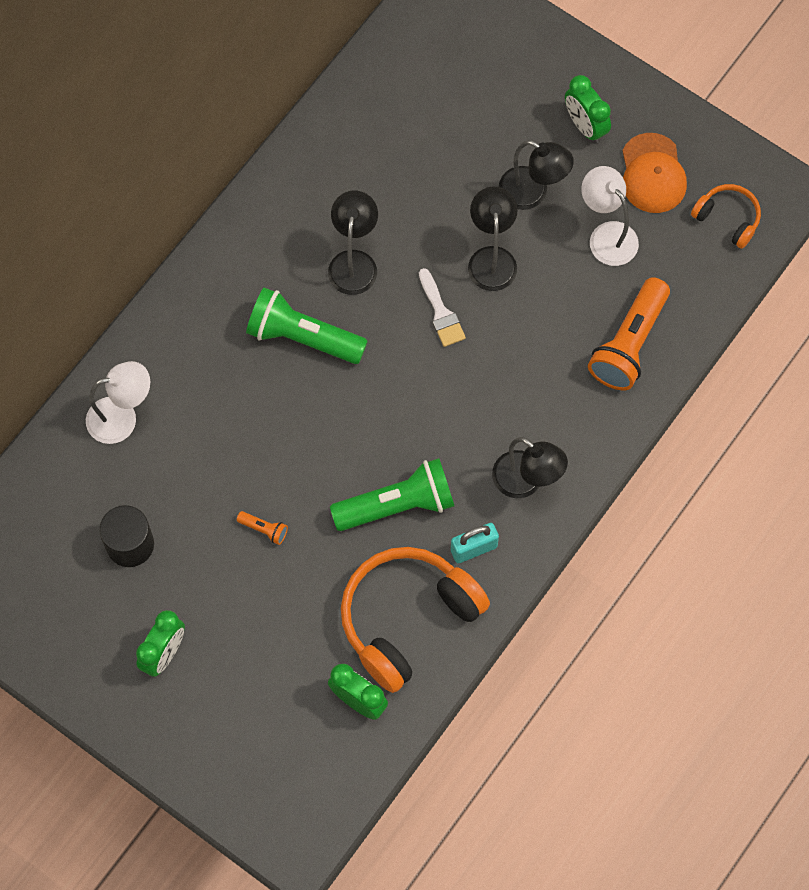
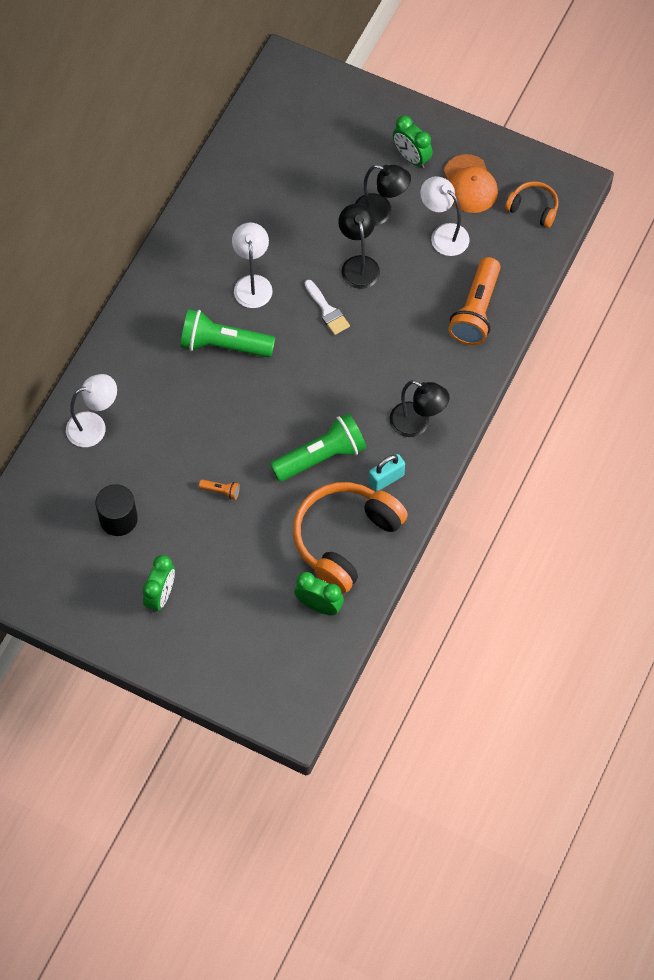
camera: 10 degrees left, 5 degrees down
black lamp [328,191,378,295] -> white lamp [232,222,273,308]

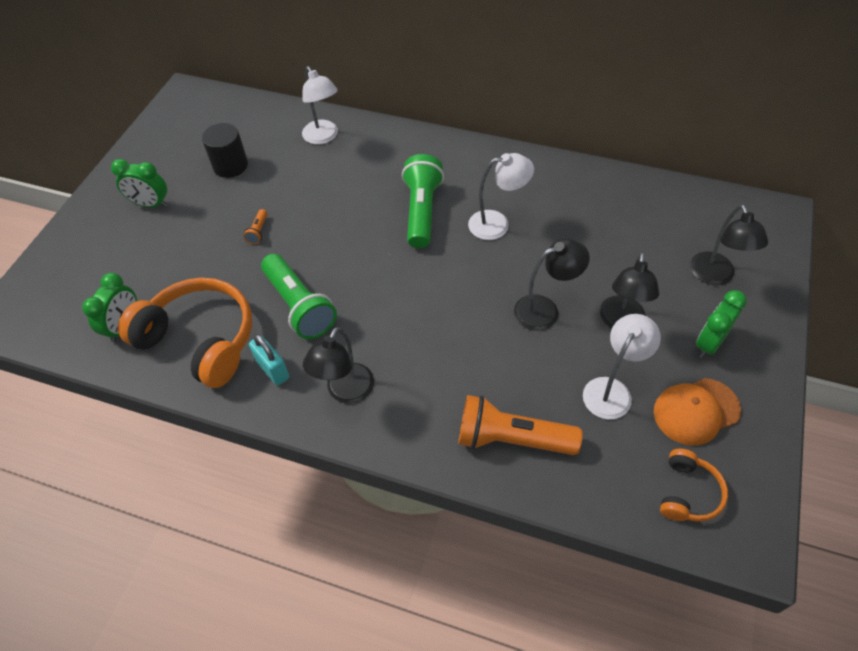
camera: 85 degrees right, 10 degrees down
white brush [305,280,350,335] -> none
none -> black lamp [690,205,769,285]

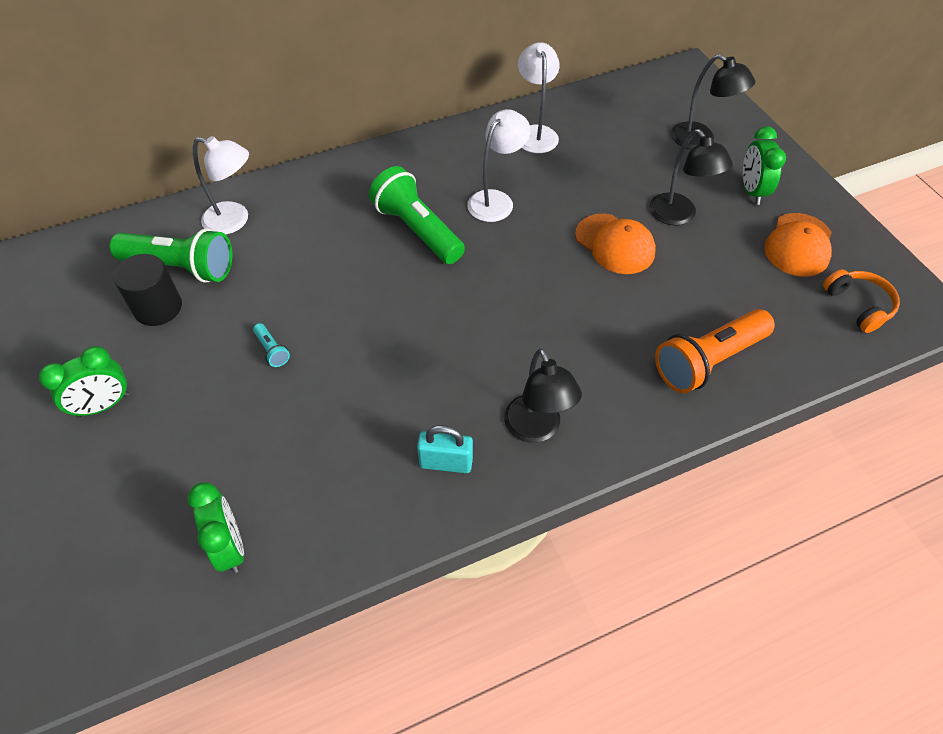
camera: 45 degrees left, 0 degrees up
orange headphones [118,277,252,388] -> none
orange flashlight [243,209,267,244] -> turquoise flashlight [253,323,290,367]
green flashlight [261,254,337,339] -> green flashlight moved to [110,228,232,283]
black lamp [514,239,590,331] -> orange cap [575,214,656,274]
white lamp [583,314,661,419] -> white lamp moved to [518,42,560,153]

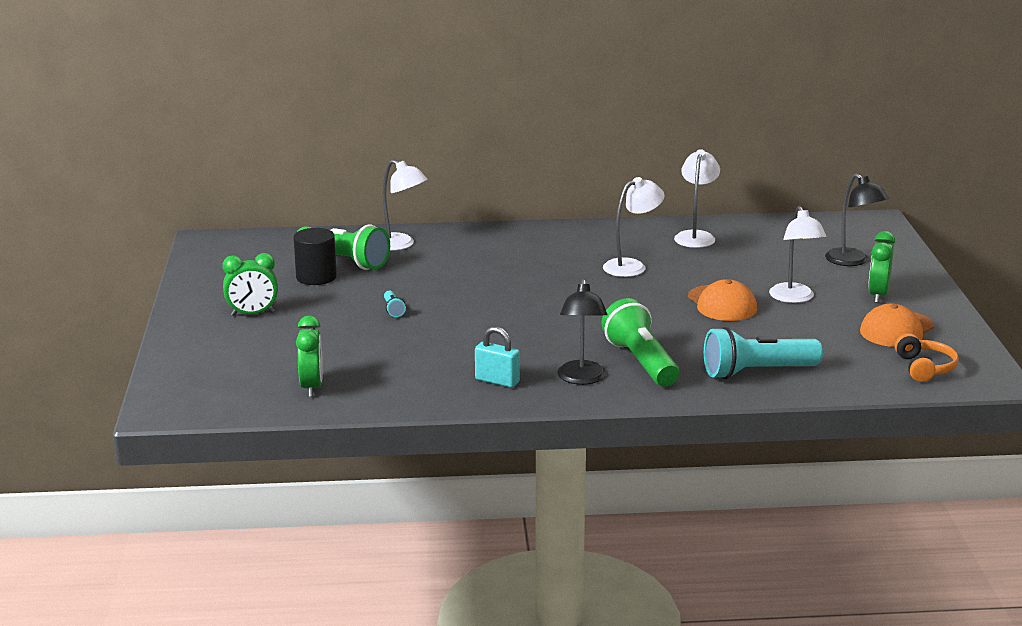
camera: 20 degrees right, 30 degrees down
green flashlight [369,166,465,264] -> green flashlight moved to [602,298,679,387]
black lamp [650,129,733,226] -> white lamp [769,206,827,303]
orange flashlight [655,309,775,393] -> turquoise flashlight [704,327,823,379]

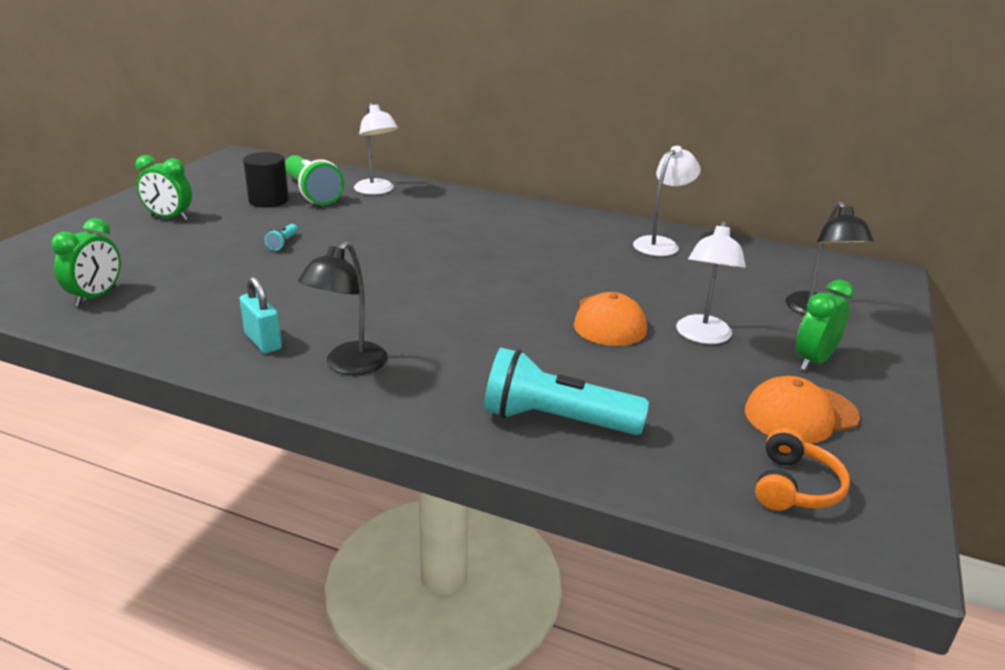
camera: 25 degrees right, 5 degrees up
green flashlight [602,298,679,387] -> none
white lamp [603,177,665,277] -> none

